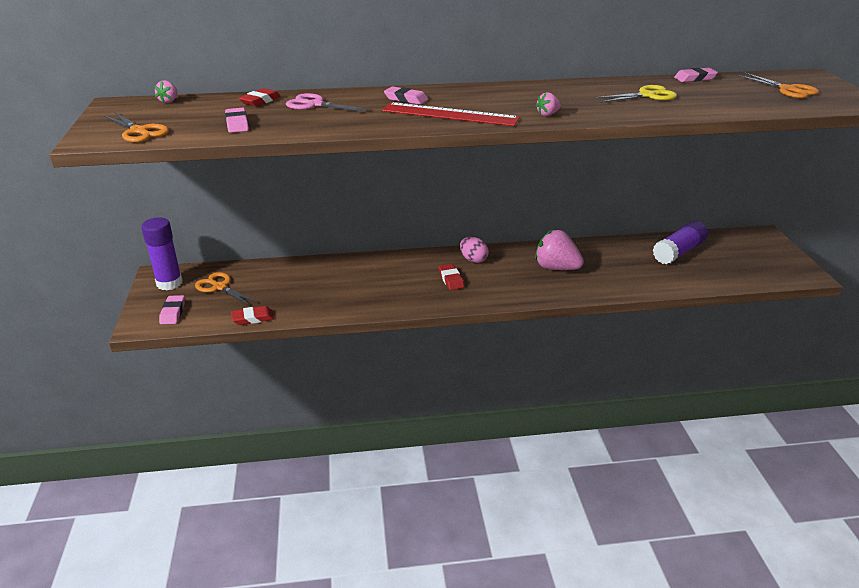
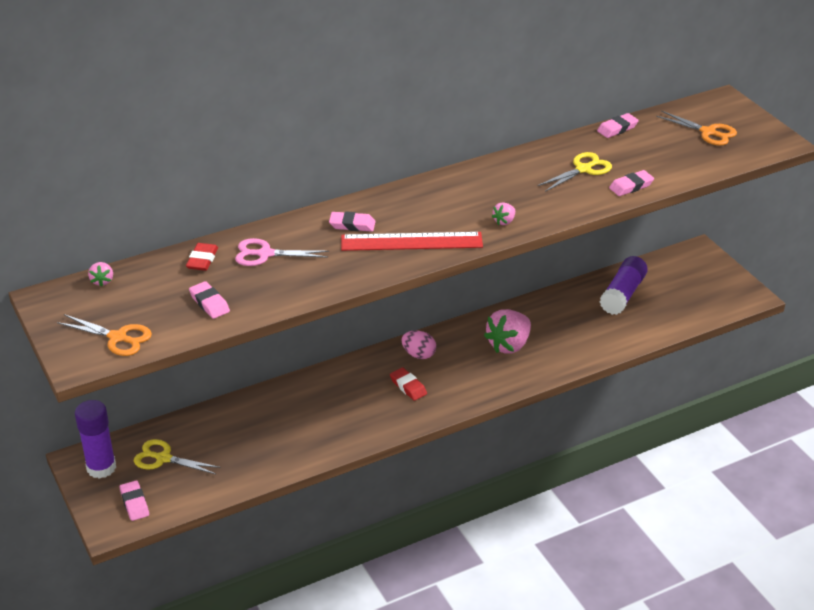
camera: 20 degrees left, 5 degrees up
orange scissors [195,272,258,306] -> yellow scissors [134,439,221,474]
red eraser [231,306,274,325] -> none
pink strawberry [535,230,584,270] -> pink strawberry turned 60 degrees counterclockwise [484,309,531,354]
none -> pink eraser [609,170,654,196]

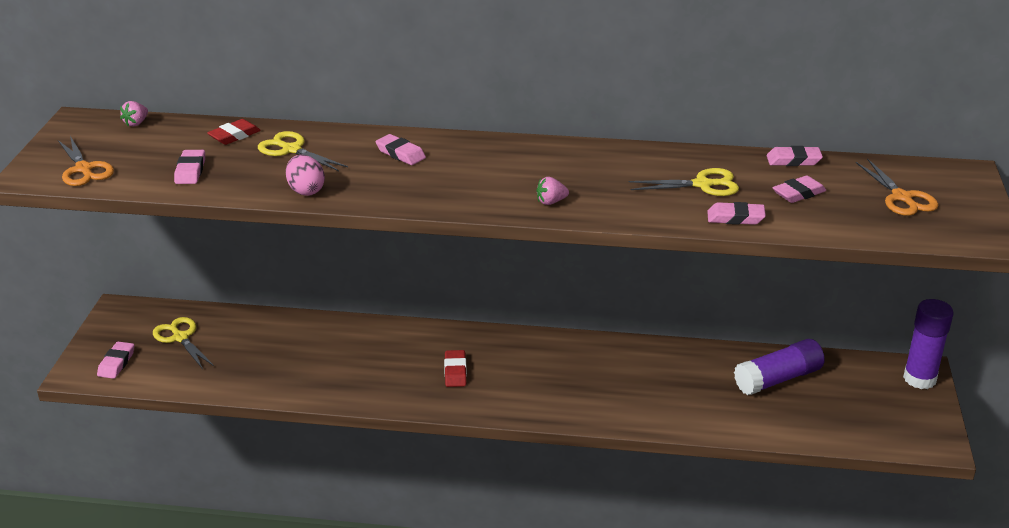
camera: 35 degrees right, 5 degrees down
purple glue stick [75,400,116,479] -> purple glue stick moved to [903,299,953,389]
pink scissors [235,238,329,266] -> yellow scissors [258,131,348,171]
red ruler [341,232,483,251] -> none
pink egg [402,330,436,359] -> pink egg moved to [286,155,325,196]
pink strawberry [484,309,531,354] -> none
none -> pink eraser [772,176,826,203]

